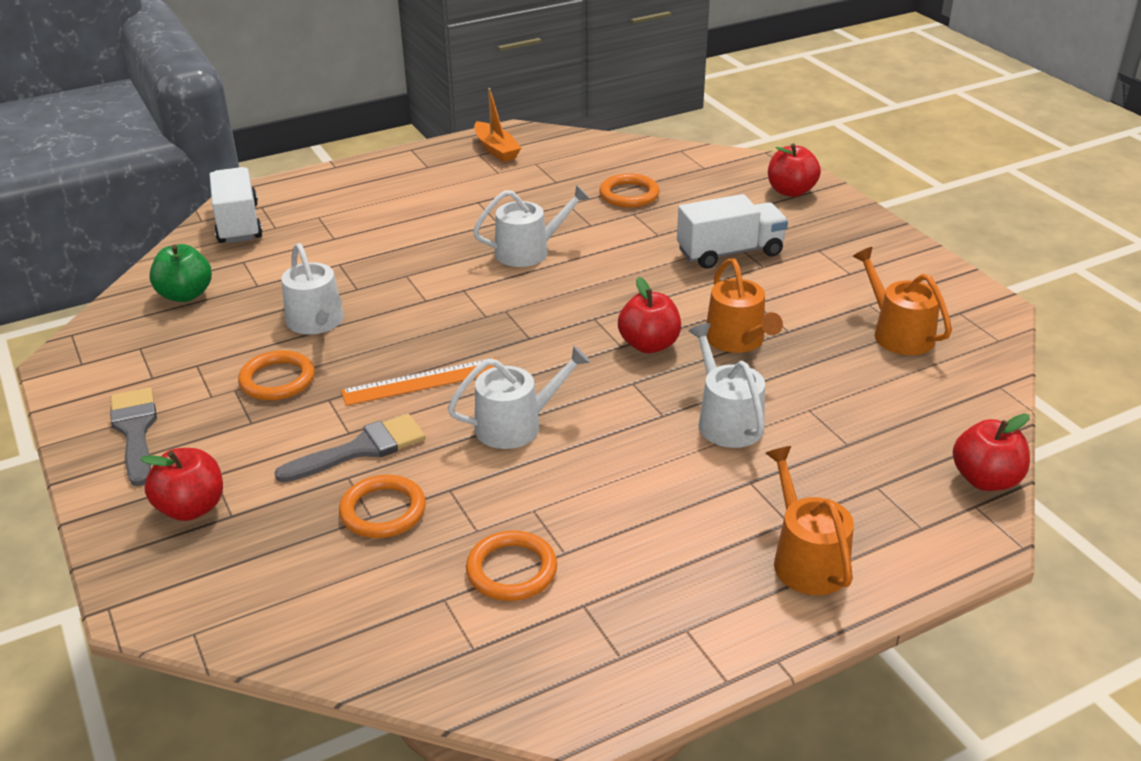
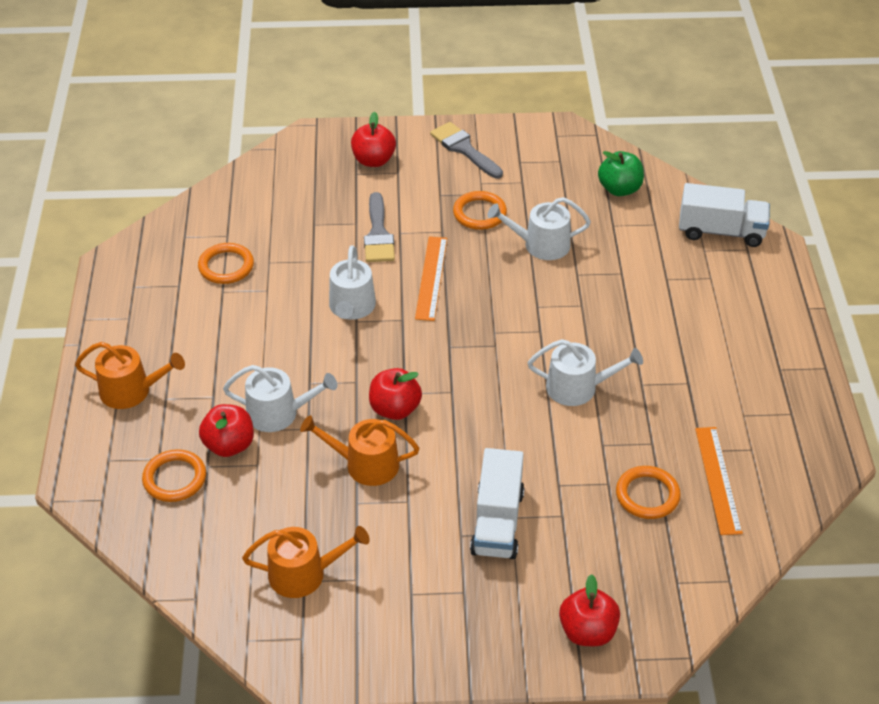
camera: 115 degrees right, 10 degrees up
grey brush [110,387,157,486] -> grey brush turned 135 degrees counterclockwise [430,122,503,178]
orange ring [339,475,426,538] -> orange ring moved to [142,449,206,502]
white watering can [473,185,590,267] -> white watering can turned 90 degrees counterclockwise [528,339,643,406]
orange boat [474,88,521,162] -> none
red apple [953,414,1030,491] -> red apple moved to [199,404,254,457]
none -> orange ruler [695,427,743,535]

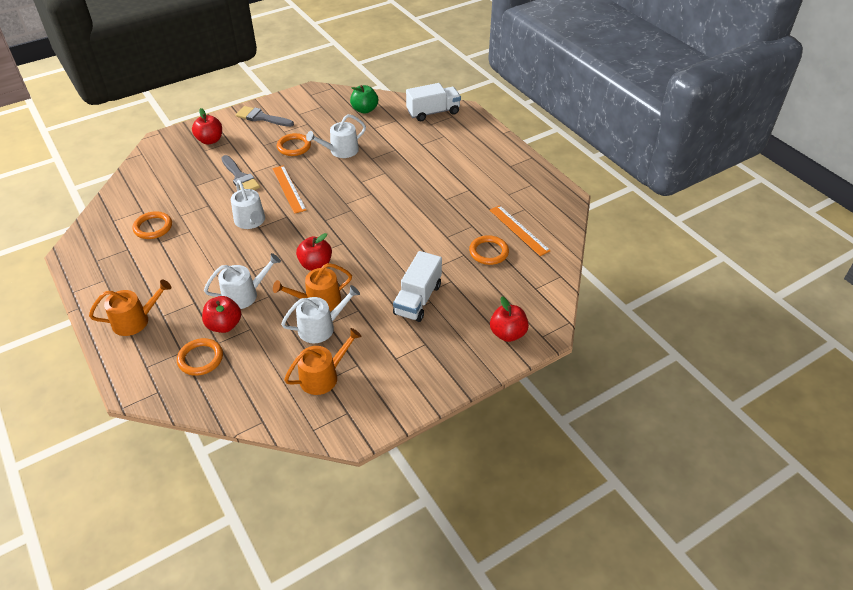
camera: 30 degrees left, 0 degrees up
white truck [470,448,524,559] -> white truck turned 45 degrees clockwise [393,251,442,322]
white watering can [528,339,643,406] -> white watering can moved to [281,285,360,343]

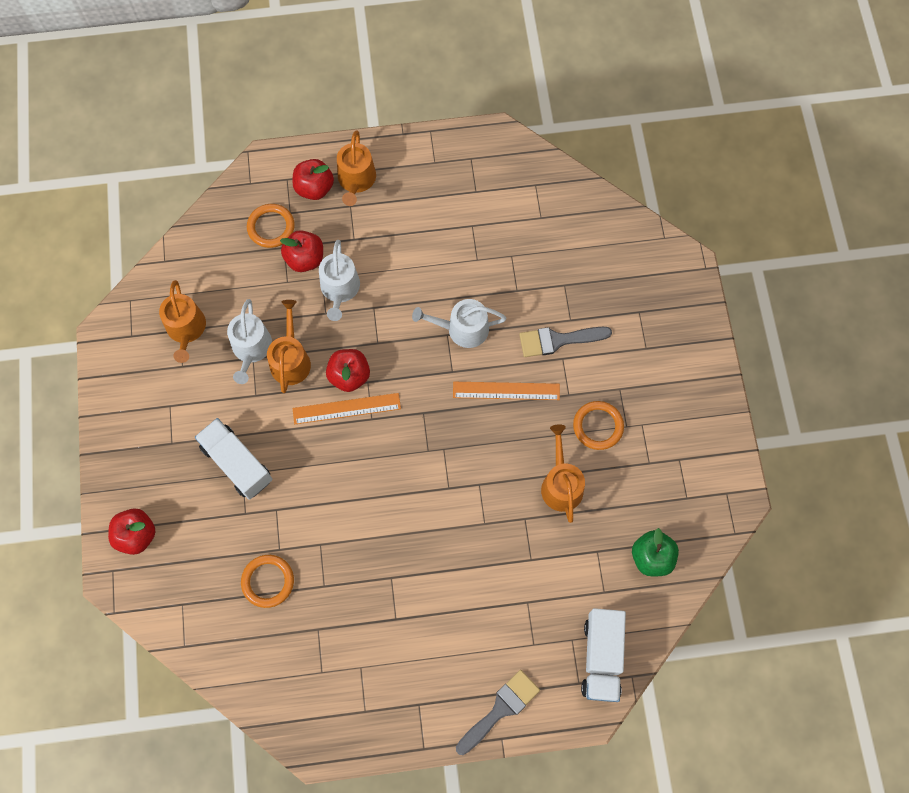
camera: 115 degrees right, 25 degrees up
orange ring [133,211,172,239] -> none
red apple [192,108,222,145] -> red apple moved to [293,159,334,200]
grey brush [236,106,294,127] -> grey brush moved to [456,670,540,755]
white watering can [306,114,366,158] -> orange watering can [541,424,585,523]
orange ruler [490,205,551,256] -> orange ruler moved to [293,393,401,424]

